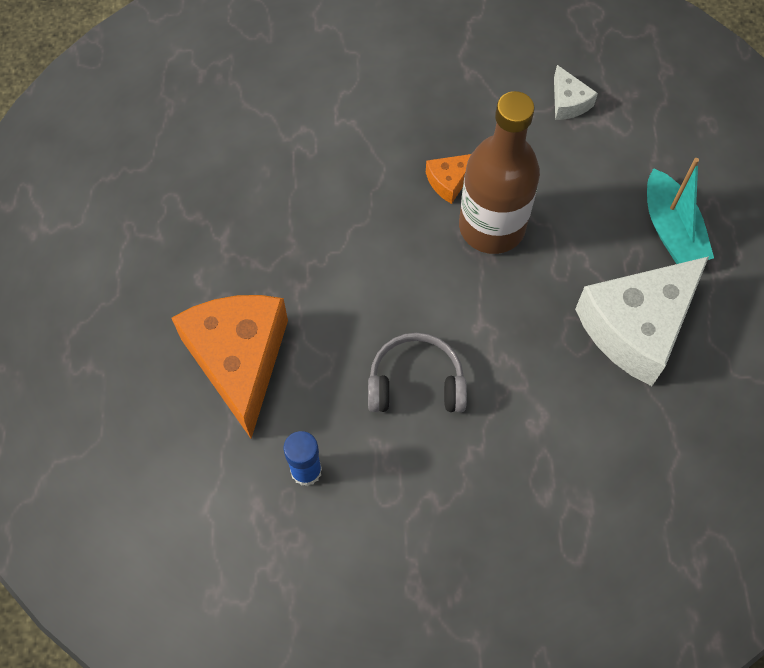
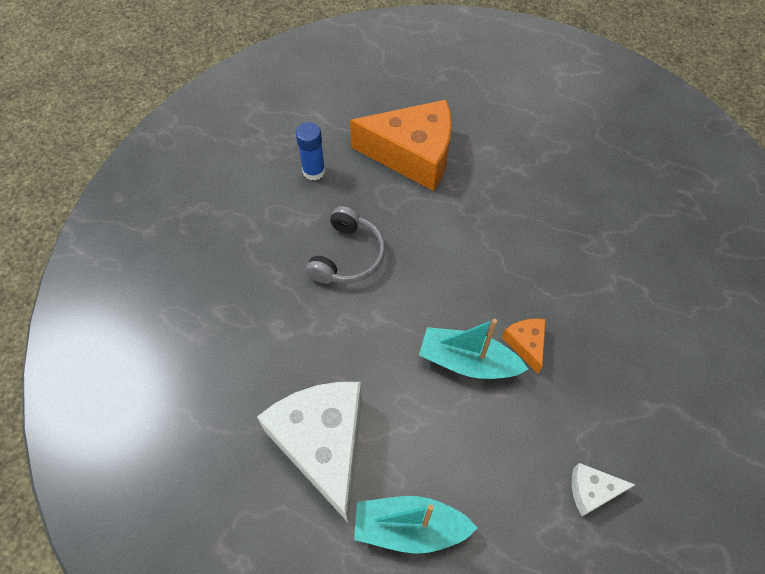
camera: 110 degrees right, 5 degrees down
brown bottle [459,91,540,254] -> turquoise boat [419,319,528,379]

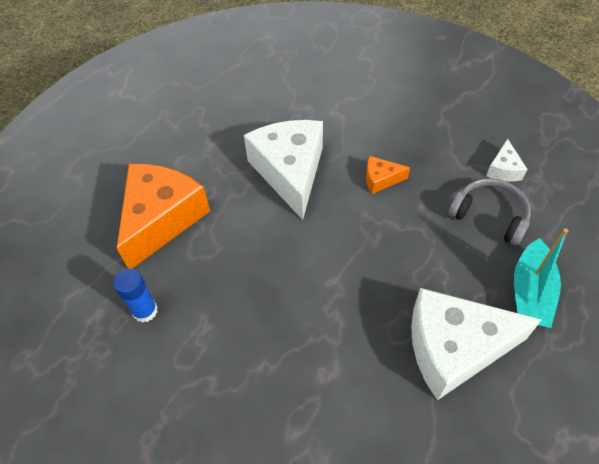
camera: 75 degrees left, 5 degrees down
grey headphones [306,206,385,284] -> grey headphones moved to [449,178,531,246]
turquoise boat [419,319,528,379] -> none
none -> white cheese [244,120,323,220]

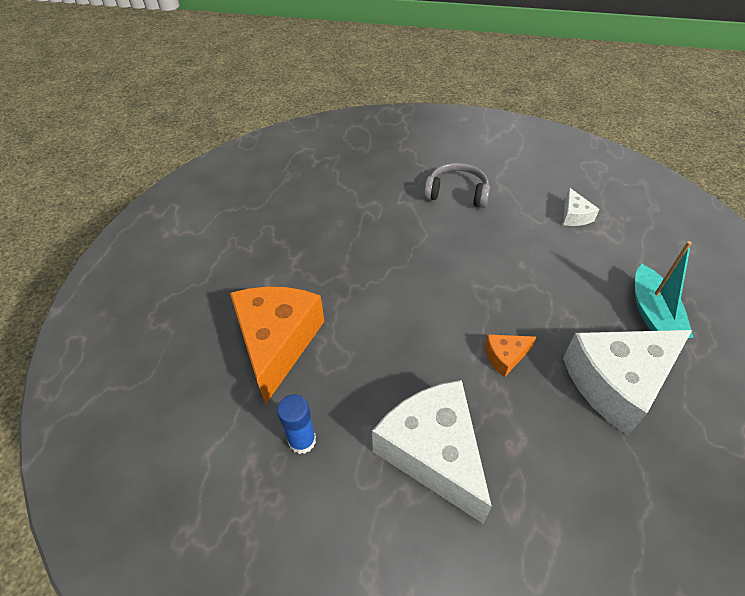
camera: 20 degrees left, 5 degrees down
white cheese [244,120,323,220] -> white cheese moved to [372,380,492,523]
orange cheese [366,156,410,194] -> orange cheese moved to [485,334,536,378]
grey headphones [449,178,531,246] -> grey headphones moved to [424,163,490,208]

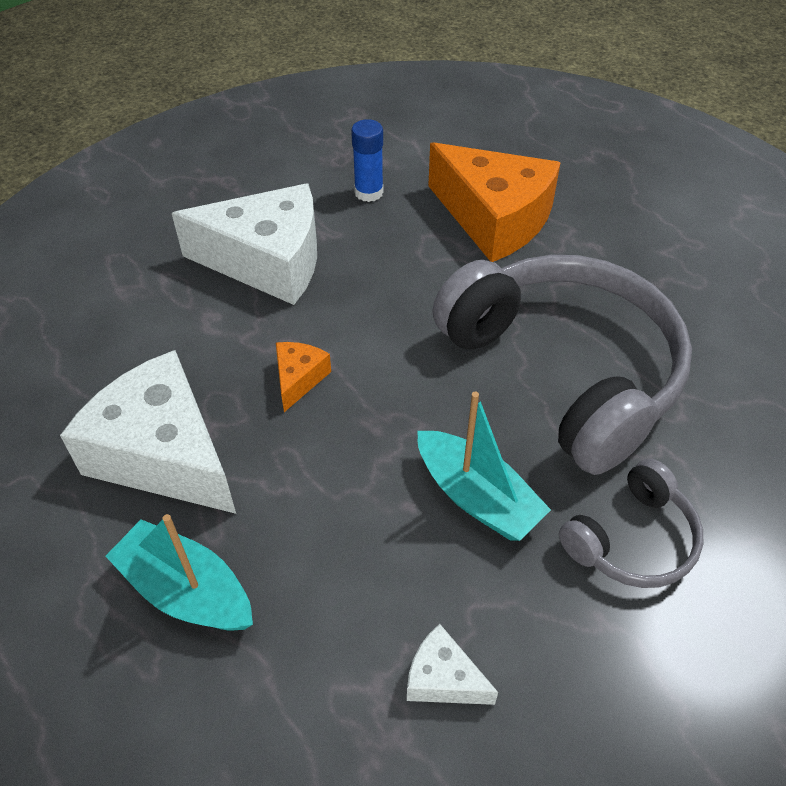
camera: 125 degrees right, 0 degrees up
white cheese [563,330,692,435] -> white cheese turned 60 degrees counterclockwise [60,350,236,514]
none -> turquoise boat [417,392,551,541]
none -> grey headphones [432,255,692,475]

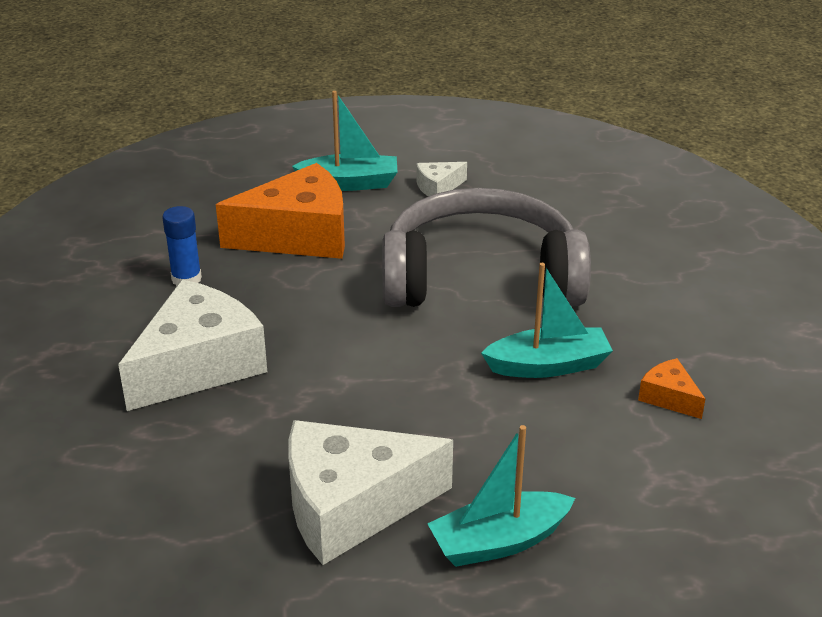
camera: 55 degrees left, 15 degrees down
orange cheese [276,342,331,412] -> orange cheese moved to [638,358,705,419]
white cheese [407,624,498,705] -> white cheese moved to [416,162,467,196]
grey headphones [559,459,703,588] -> none
none -> turquoise boat [292,91,397,191]

